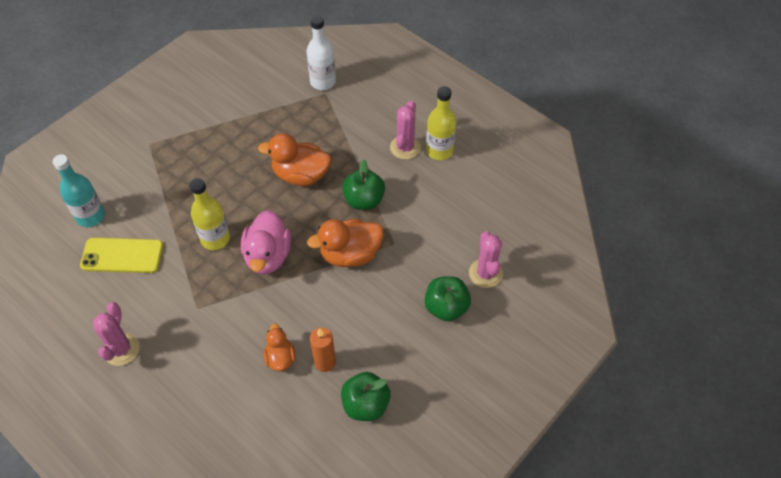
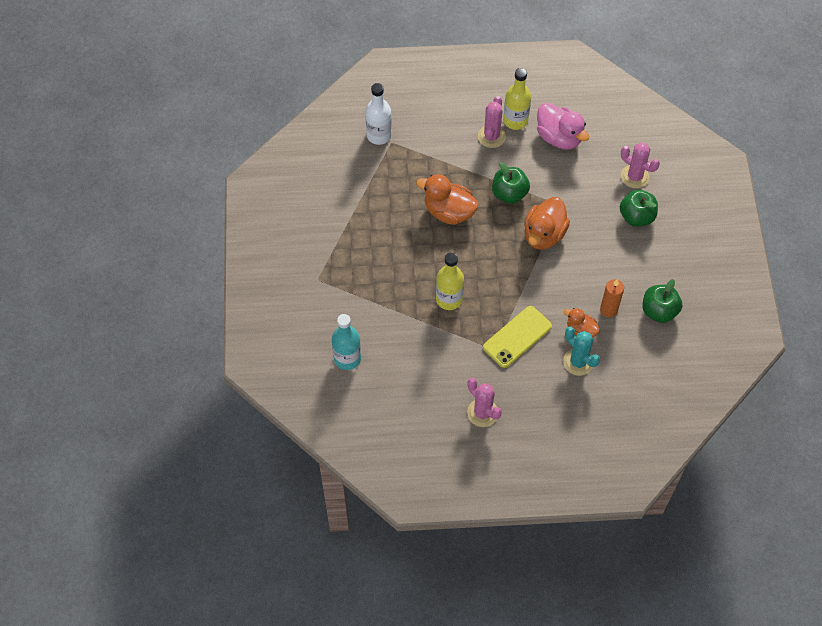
camera: 45 degrees left, 5 degrees up
yellow phone [80,238,164,273] -> yellow phone moved to [483,306,552,368]
pink duck [241,210,291,275] -> pink duck moved to [537,102,589,150]
orange duck [258,133,331,186] -> orange duck turned 60 degrees clockwise [416,174,479,225]
pink cactus [390,101,421,160] -> pink cactus turned 45 degrees clockwise [478,96,506,148]
none -> turquoise cactus [563,327,600,376]

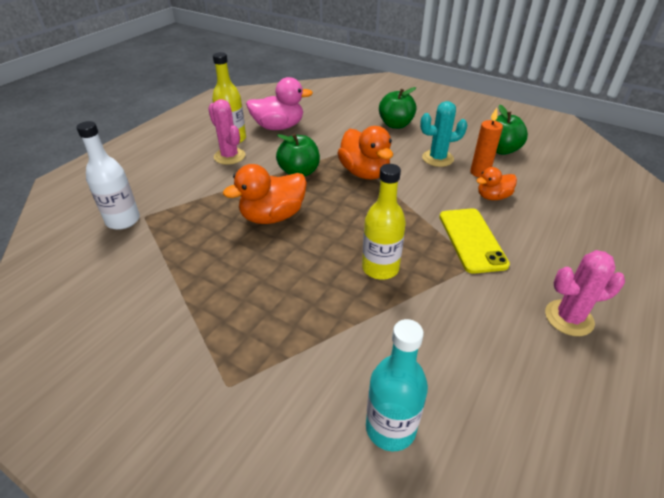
camera: 55 degrees left, 20 degrees down
turquoise cactus [563,327,600,376] -> turquoise cactus moved to [420,101,467,167]
pink cactus [621,142,660,188] -> none

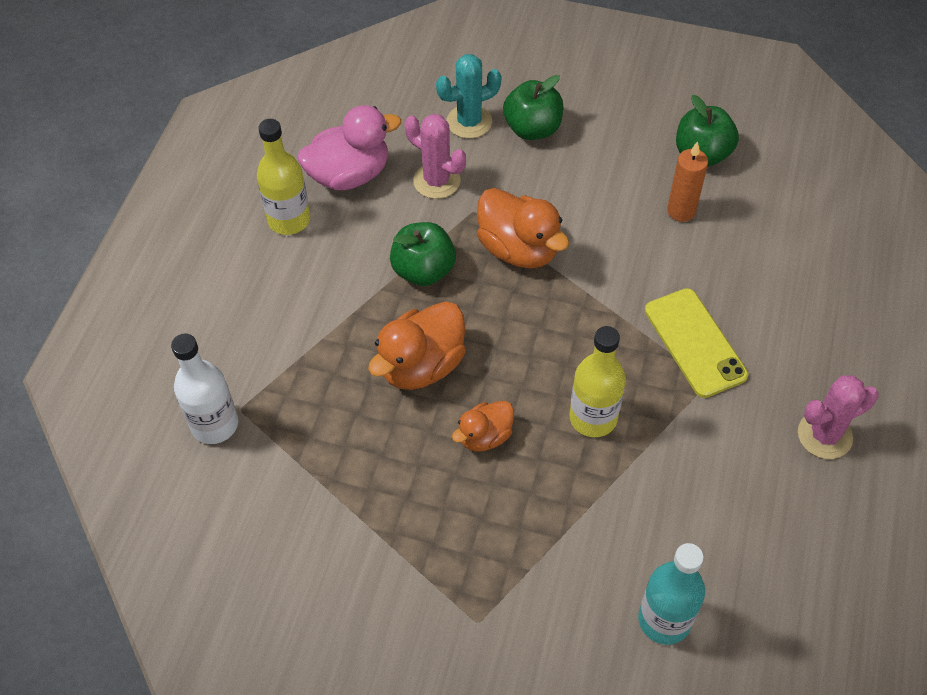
camera: 15 degrees left, 15 degrees up
pink cactus [208,99,245,165] -> pink cactus moved to [405,114,466,199]
turquoise cactus [420,101,467,167] -> turquoise cactus moved to [436,54,502,139]
orange duck [476,167,517,200] -> orange duck moved to [452,401,514,452]

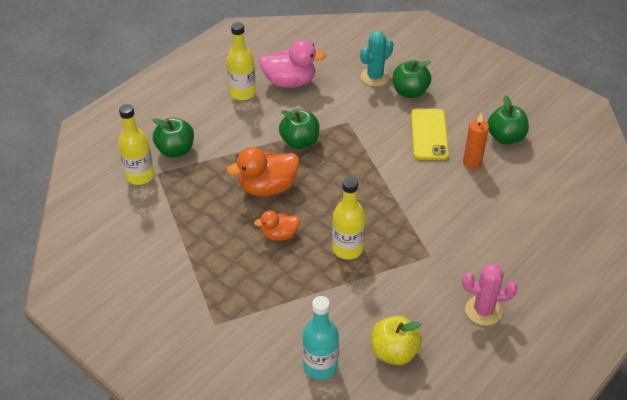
camera: 25 degrees right, 10 degrees down
white bottle [171,333,238,444] -> yellow bottle [118,104,154,185]
pink cactus [405,114,466,199] -> none
turquoise cactus [436,54,502,139] -> turquoise cactus turned 45 degrees counterclockwise [360,31,393,86]
orange duck [477,188,569,268] -> none
yellow phone [645,288,748,398] -> yellow phone moved to [411,108,449,160]
none -> green apple [152,117,194,158]
none -> yellow apple [372,316,422,365]

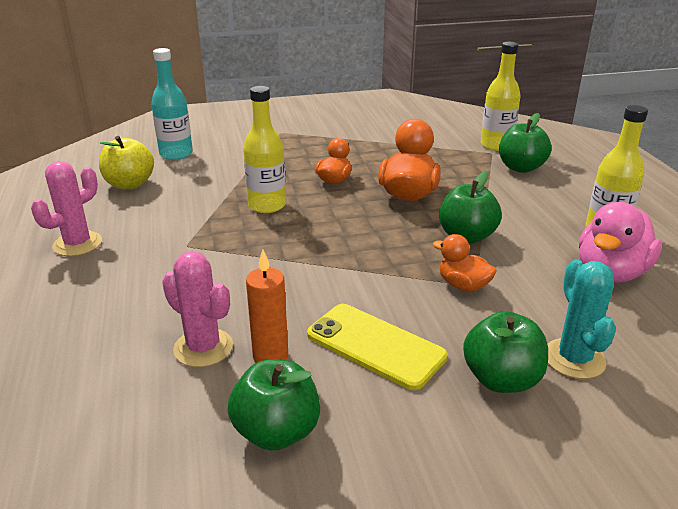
camera: 125 degrees right, 15 degrees down
none -> pink cactus [162,251,233,367]
none -> orange duck [433,234,497,291]

